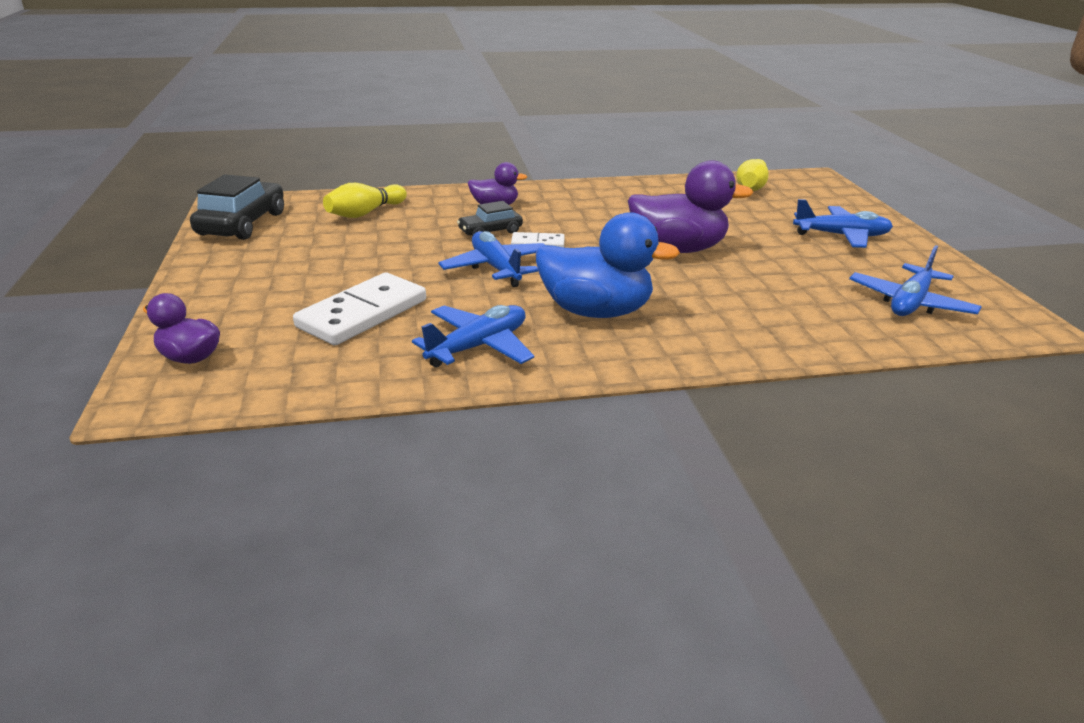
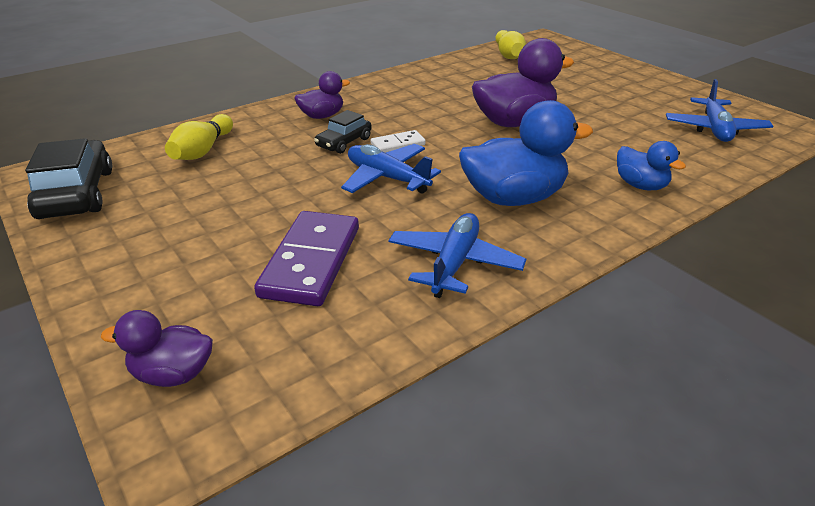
camera: 25 degrees left, 5 degrees up
white domino [293,273,426,345] -> purple domino [254,211,359,306]
blue plane [793,199,893,248] -> none
none -> blue duck [617,141,686,190]

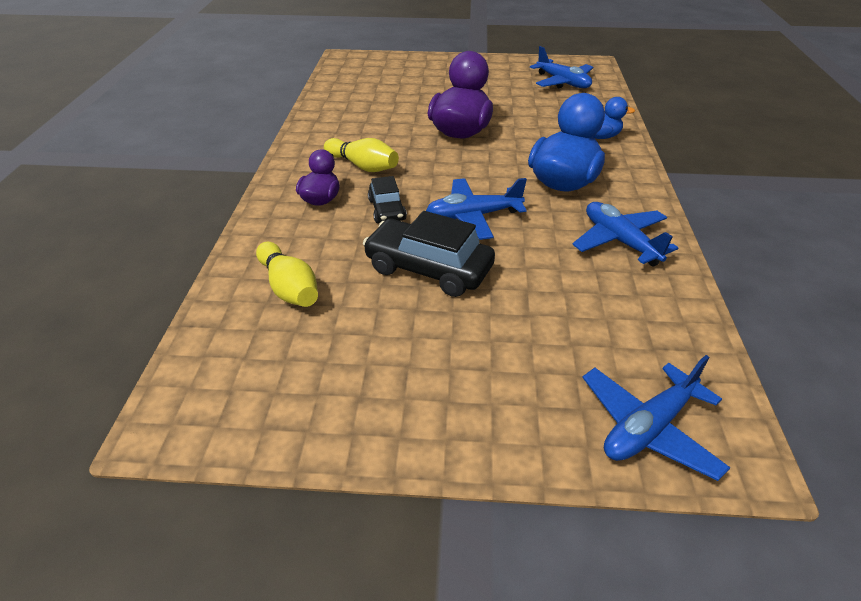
camera: 50 degrees left, 5 degrees up
black car [25,138,112,219] -> black car moved to [363,211,495,297]
purple duck [101,310,213,387] -> blue plane [582,355,731,481]
purple domino [254,211,359,306] -> none
white domino [371,130,426,153] -> none
yellow bowling pin [495,30,526,59] -> yellow bowling pin moved to [324,138,399,172]

